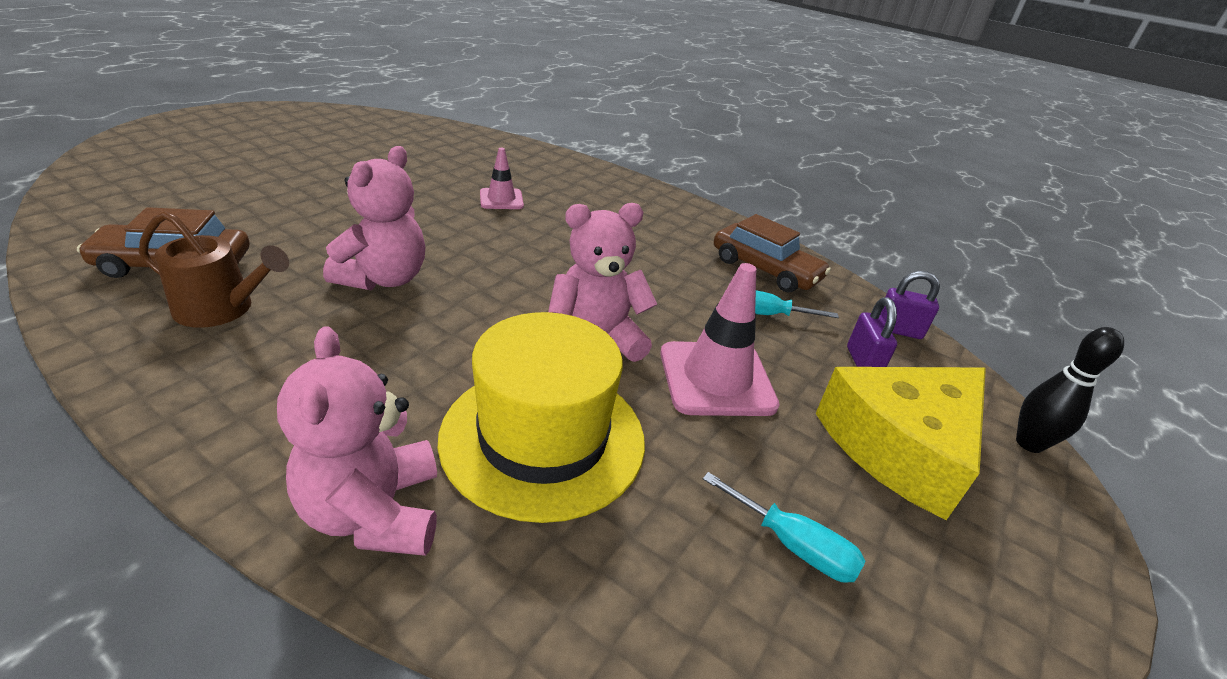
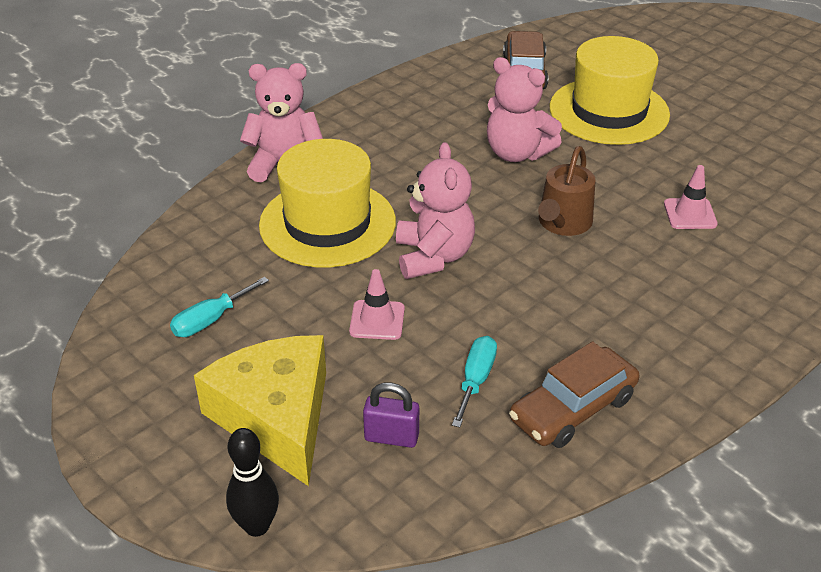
camera: 105 degrees right, 5 degrees up
brown watering can [139,211,289,328] -> brown watering can moved to [538,146,595,236]
pink traffic cone [660,263,779,416] -> pink traffic cone [349,269,405,340], size x0.58
purple padlock [880,271,940,339] -> none
none -> yellow hat [550,36,670,145]

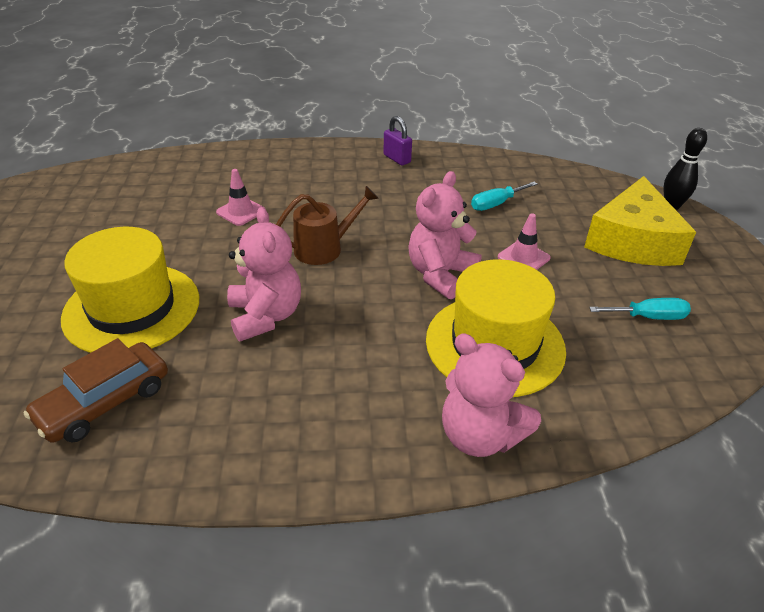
camera: 140 degrees left, 0 degrees up
purple padlock [363,383,419,448] -> purple padlock moved to [383,116,412,166]
brown car [509,341,639,448] -> none

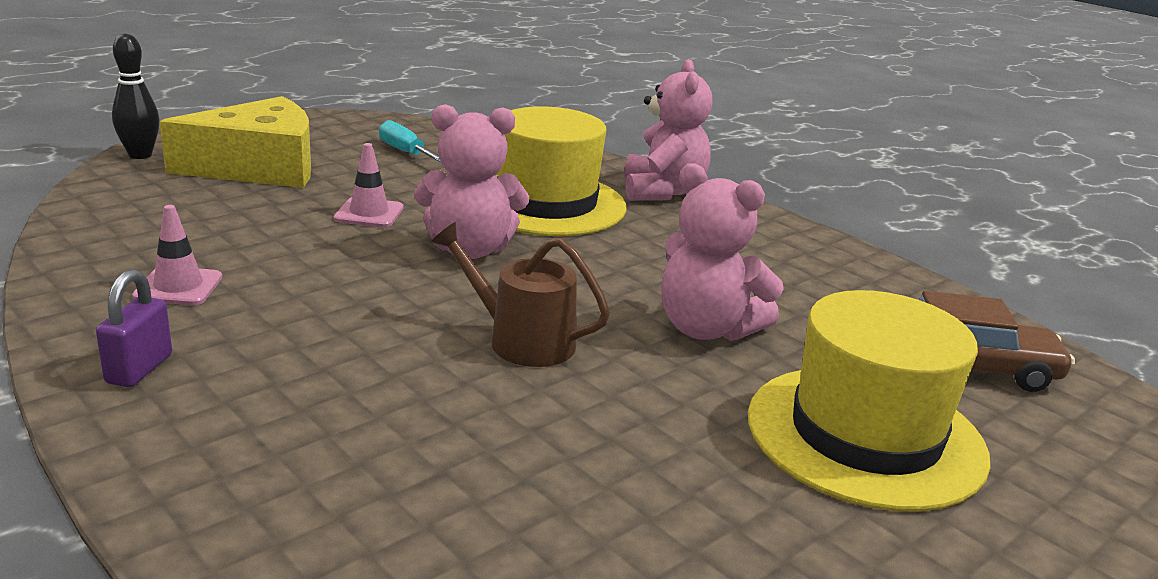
camera: 130 degrees left, 15 degrees down
pink traffic cone [216,169,265,226] -> pink traffic cone moved to [132,205,222,305]
pink teddy bear [227,207,301,341] -> pink teddy bear turned 90 degrees counterclockwise [661,163,784,341]
turquoise screwdriver [471,182,537,211] -> none

